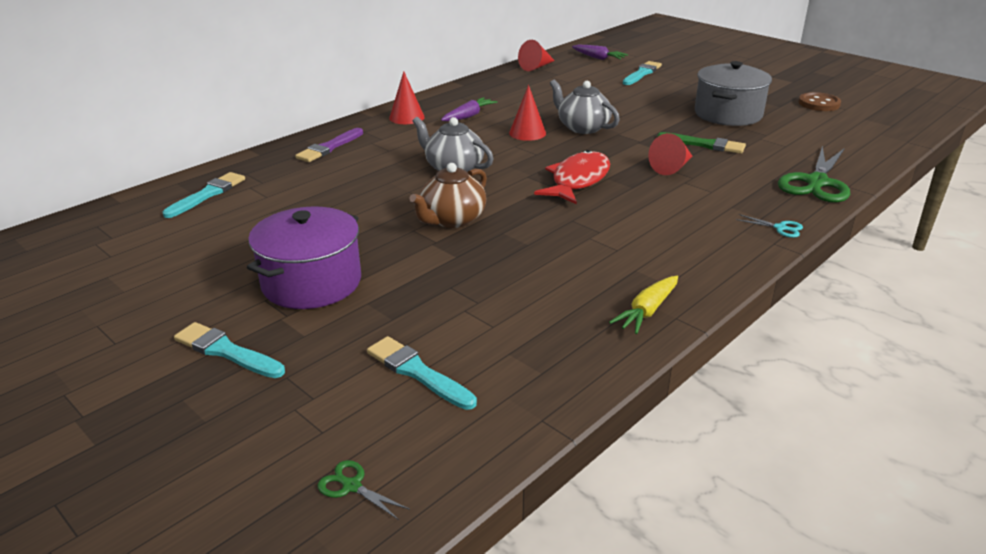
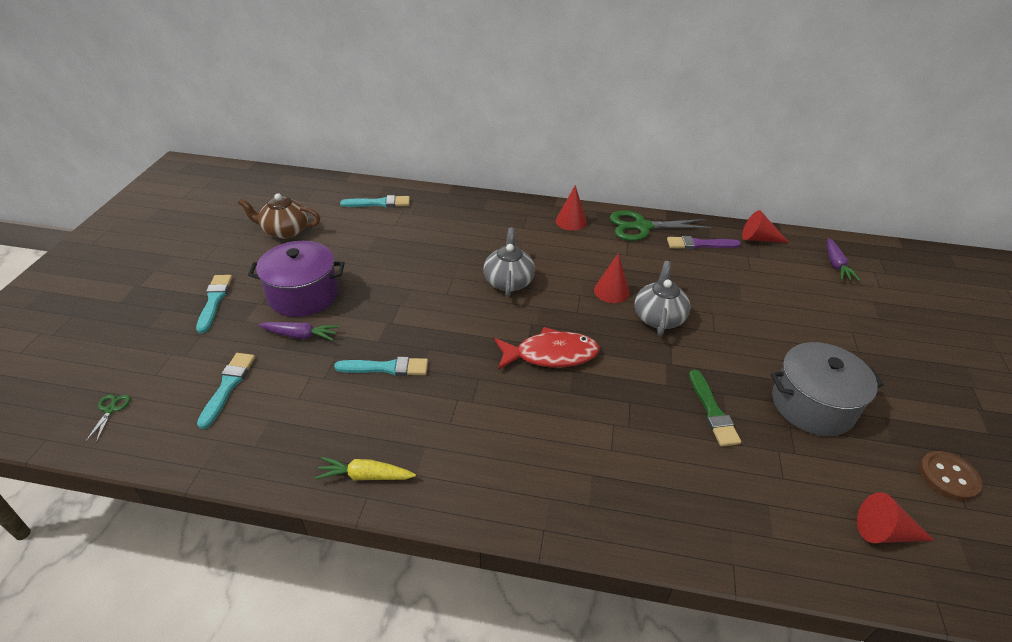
camera: 55 degrees right, 10 degrees up
purple brush [295,128,363,162] -> purple brush moved to [667,236,741,249]
brown teapot [410,163,487,228] -> brown teapot moved to [238,193,320,239]
purple carrot [441,97,497,122] -> purple carrot moved to [259,322,339,341]
turquoise brush [623,61,662,85] -> turquoise brush moved to [334,357,428,376]
red cone [648,133,692,175] -> red cone moved to [857,492,934,543]
turquoise scissors [736,214,803,238] -> none
green scissors [778,146,850,203] -> green scissors moved to [610,210,712,241]

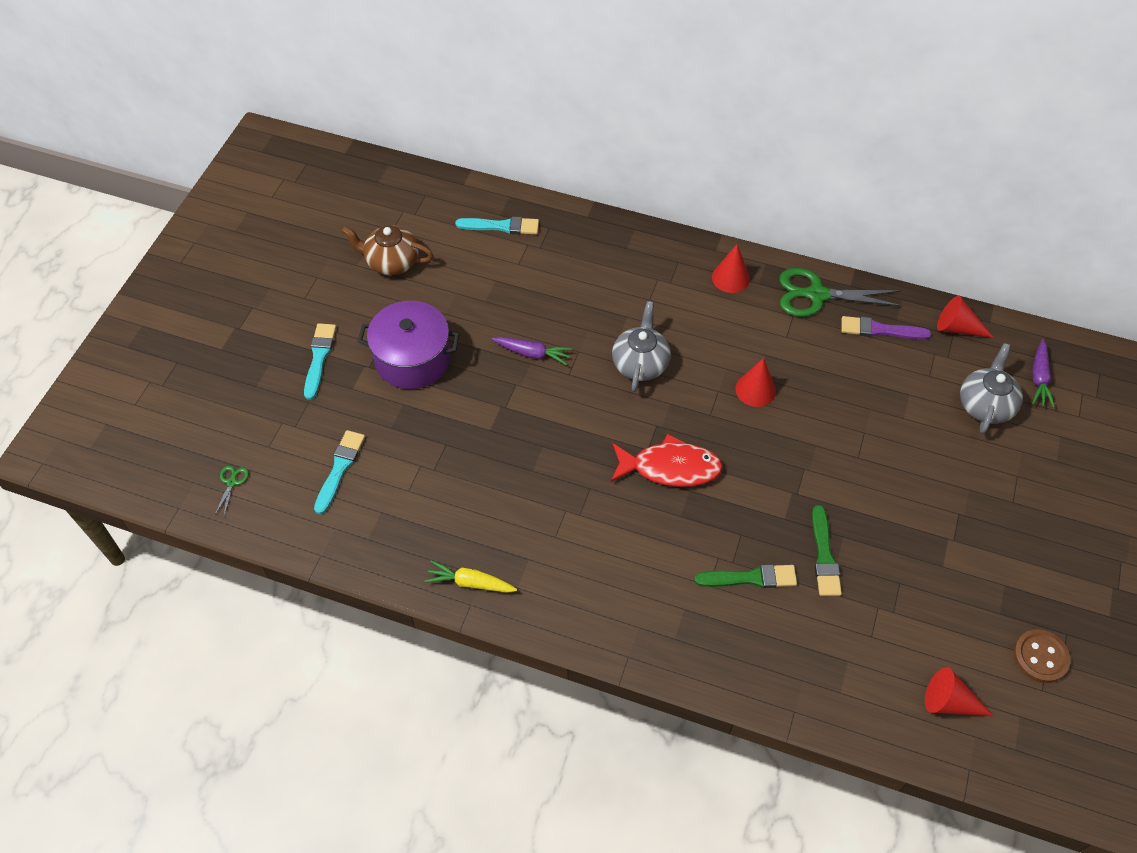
camera: 10 degrees right, 15 degrees up
purple carrot [259,322,339,341] -> purple carrot moved to [492,337,573,365]
turquoise brush [334,357,428,376] -> none
grey teapot [635,261,690,336] -> grey teapot moved to [960,343,1023,434]
grey pot [771,342,884,436] -> none
none -> green brush [694,564,797,588]

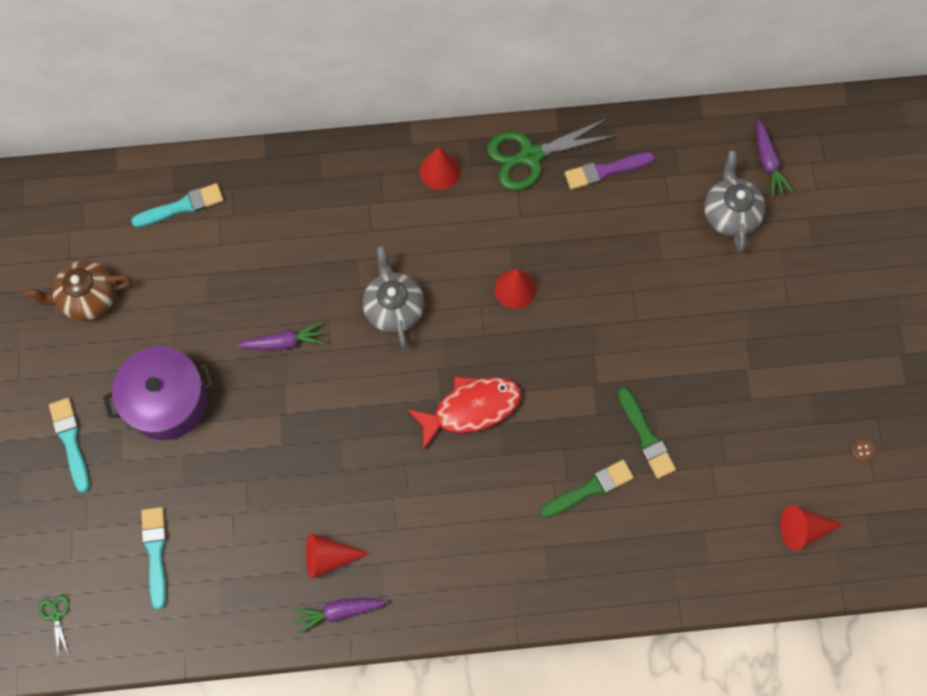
camera: 25 degrees left, 15 degrees up
yellow carrot [425,560,517,593] -> purple carrot [294,598,388,634]
red cone [937,296,994,338] -> red cone moved to [306,533,370,579]
brown button [1013,629,1071,683] -> brown button [852,439,875,462], size x0.45

